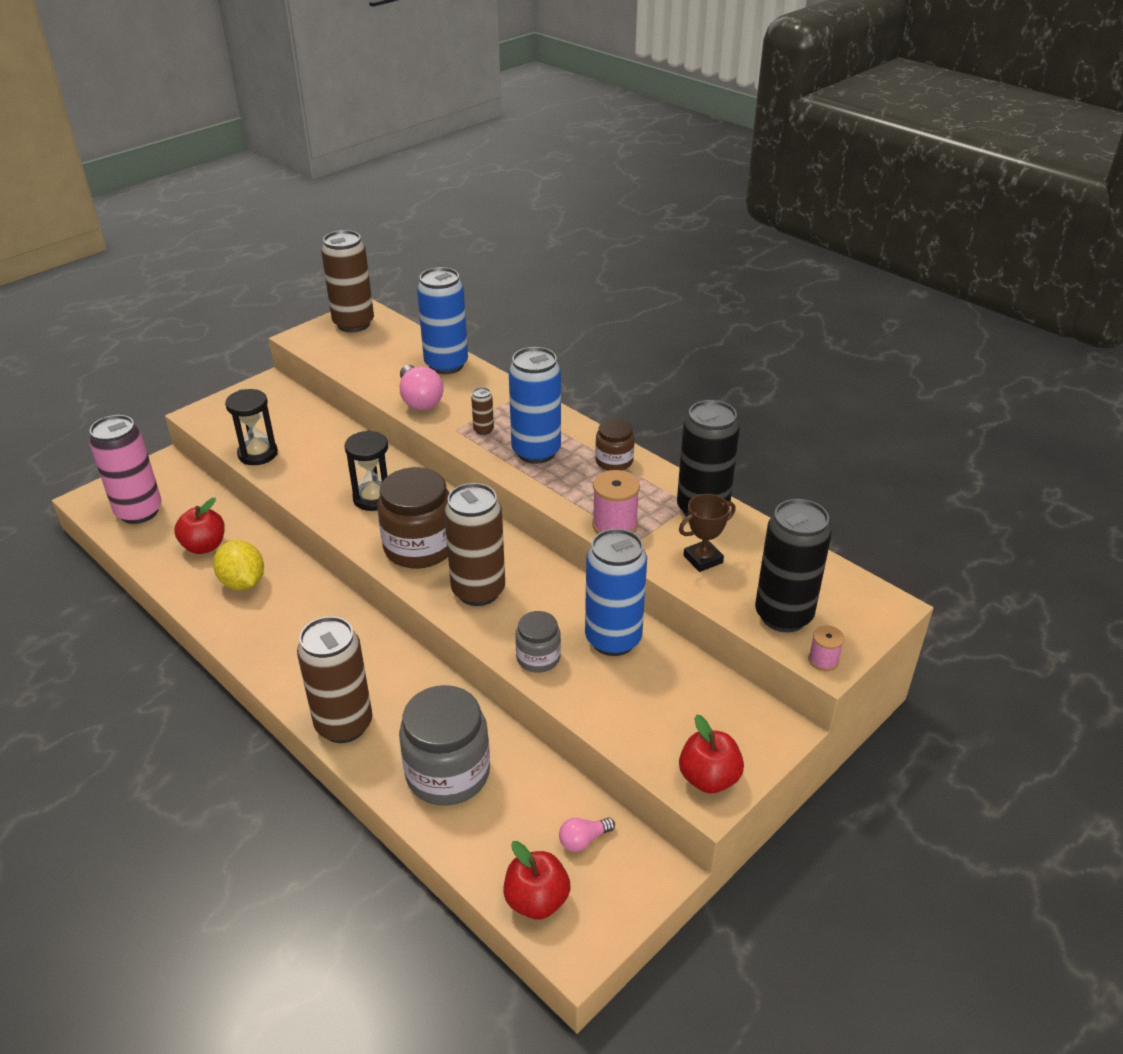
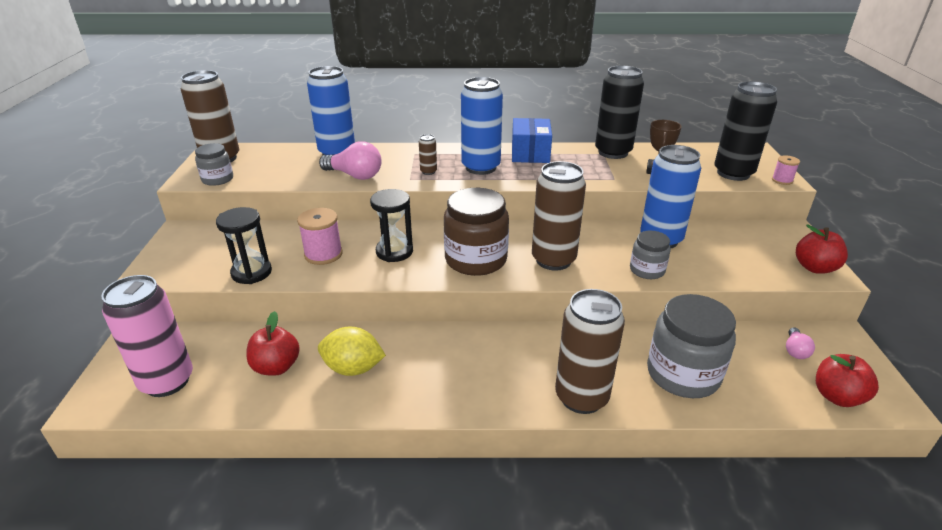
camera: 45 degrees left, 5 degrees down
pink spool [592,470,640,534] -> pink spool moved to [297,208,343,265]
brown jar [595,419,634,471] -> blue box [512,118,552,163]
none -> grey jar [195,143,233,186]

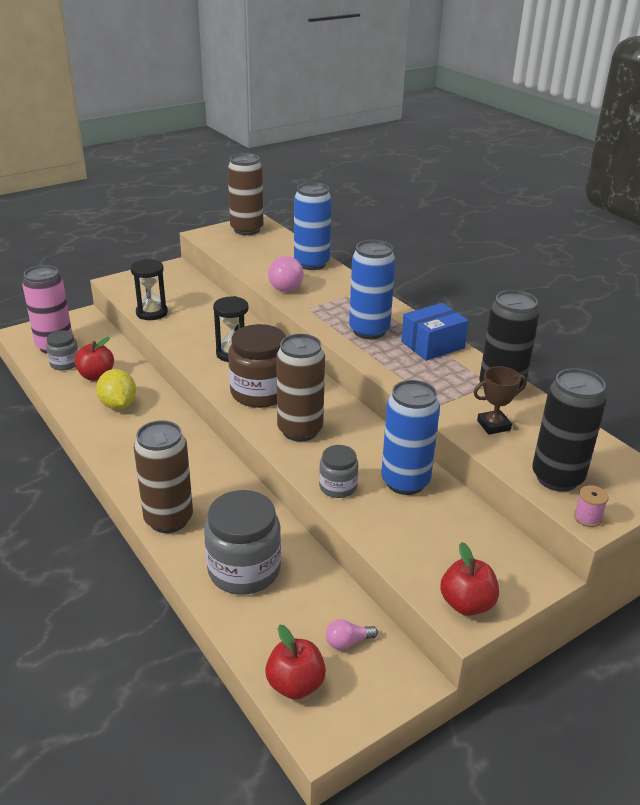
camera: 55 degrees right, 0 degrees up
grey jar [195,143,233,186] -> grey jar moved to [46,330,78,371]
pink spool [297,208,343,265] -> none
brown can [419,134,437,175] -> none

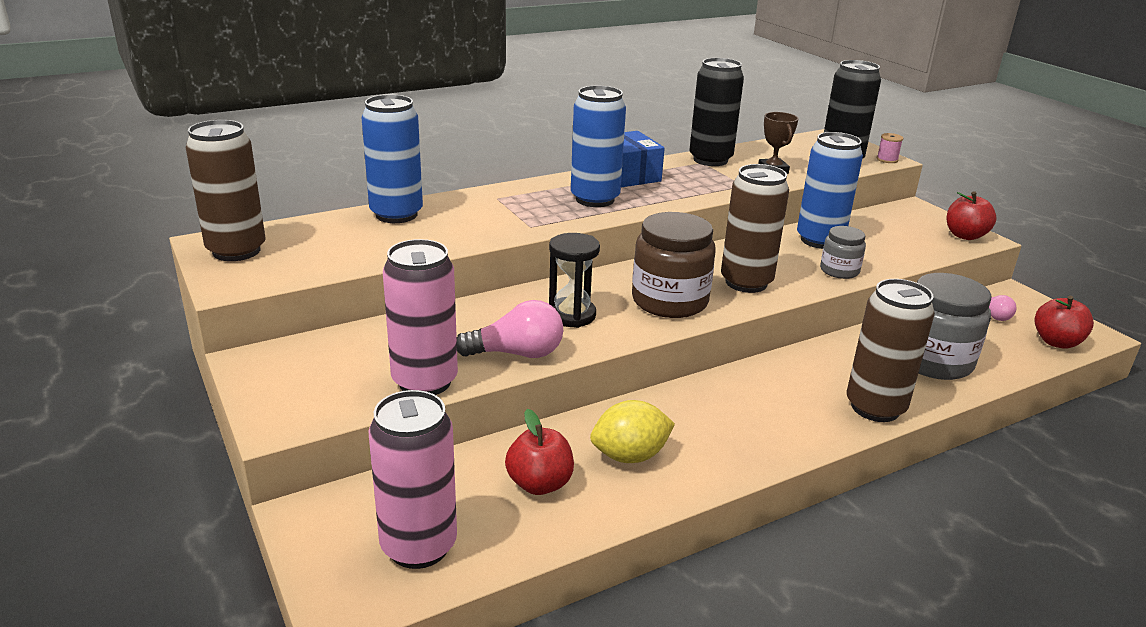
camera: 85 degrees left, 5 degrees down
grey jar [46,330,78,371] -> none
black hourglass [131,259,168,320] -> pink can [383,239,458,395]
pink light bulb [268,256,304,292] -> pink light bulb moved to [457,300,563,358]

